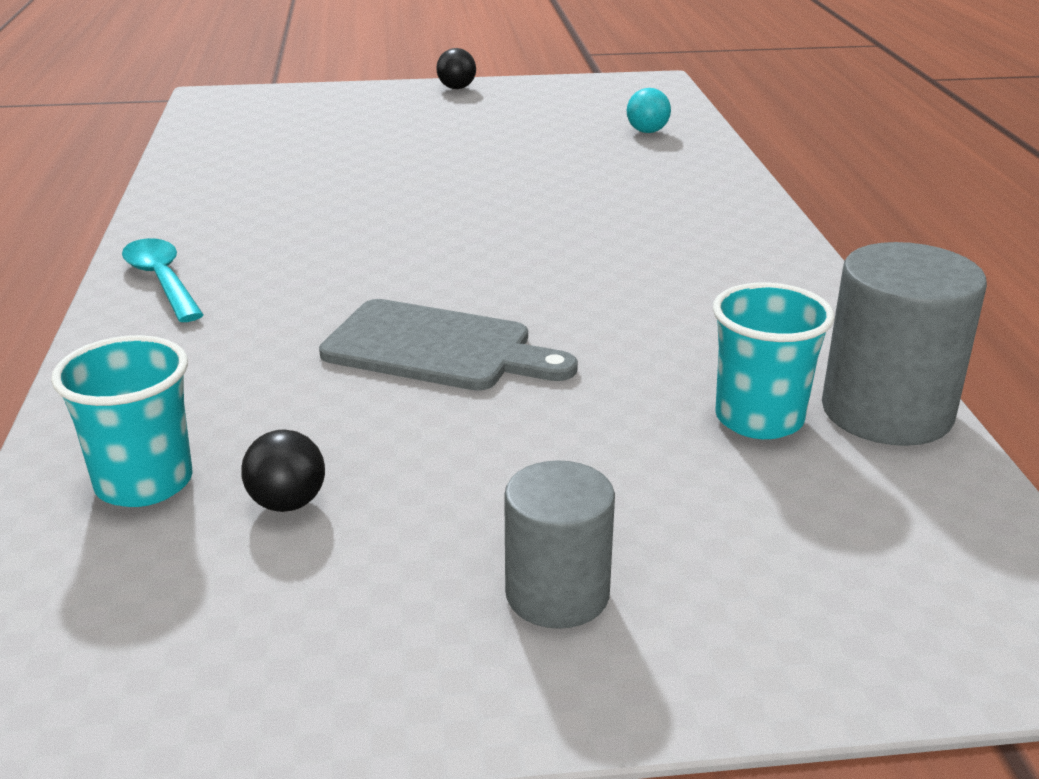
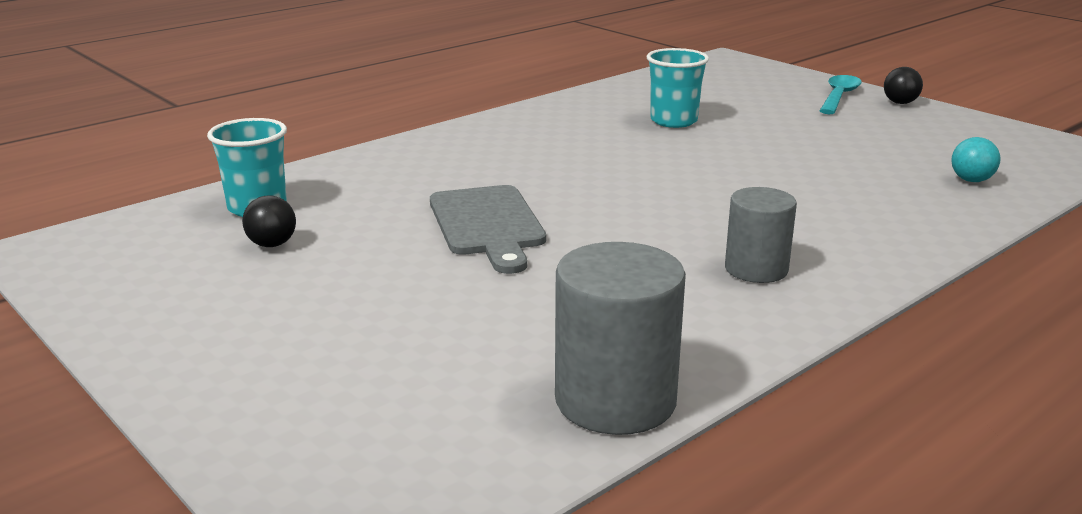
camera: 55 degrees right, 5 degrees down
turquoise spoon [122,238,204,322] -> turquoise spoon moved to [820,75,862,114]
grey cylinder [504,460,615,629] -> grey cylinder moved to [725,187,797,283]
turquoise cup [713,283,835,439] -> turquoise cup moved to [646,48,709,128]

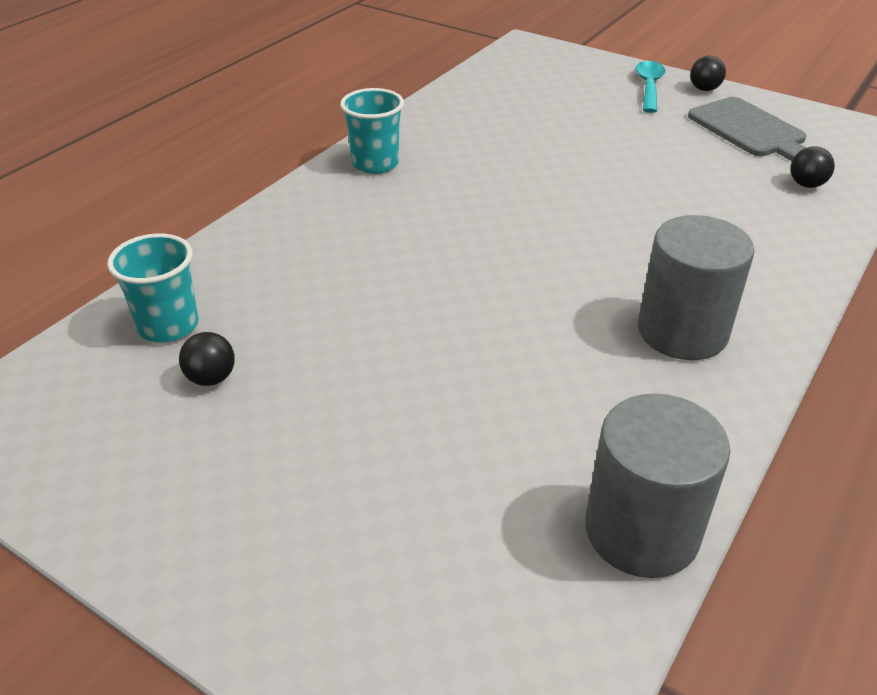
camera: 15 degrees left, 15 degrees up
grey cutting board [430,185,546,274] -> grey cutting board moved to [688,97,807,161]
turquoise cup [646,48,709,128] -> turquoise cup moved to [340,88,404,174]
grey cylinder [725,187,797,283] -> grey cylinder [638,215,755,360], size x1.54
turquoise ball [951,137,1001,182] -> black ball [790,146,835,188]

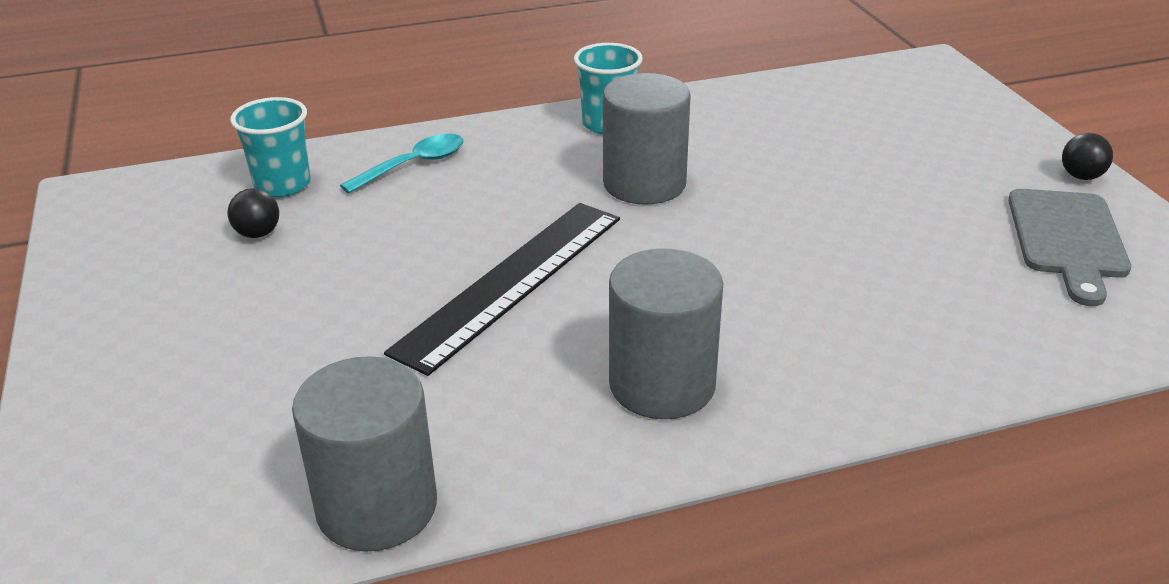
camera: 40 degrees right, 5 degrees down
turquoise spoon [635,61,666,113] -> turquoise spoon moved to [340,134,464,193]
black ball [790,146,835,188] -> none
none -> black ruler [384,203,620,376]
none -> grey cylinder [603,73,691,205]

